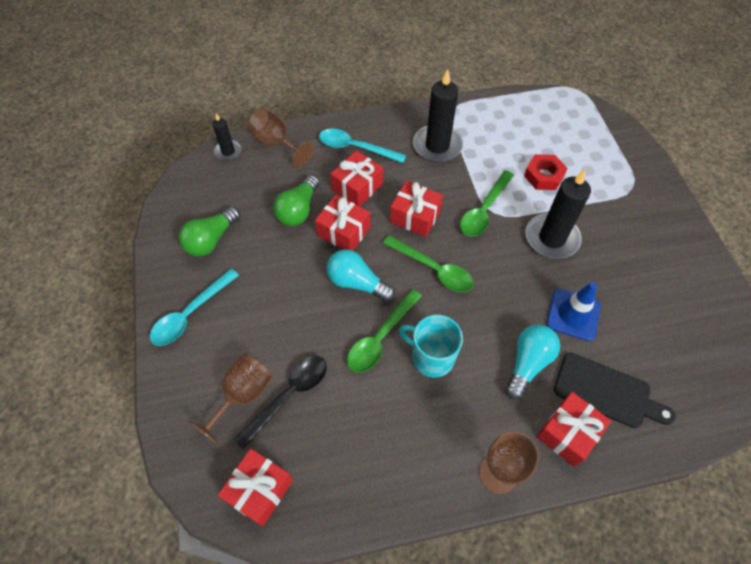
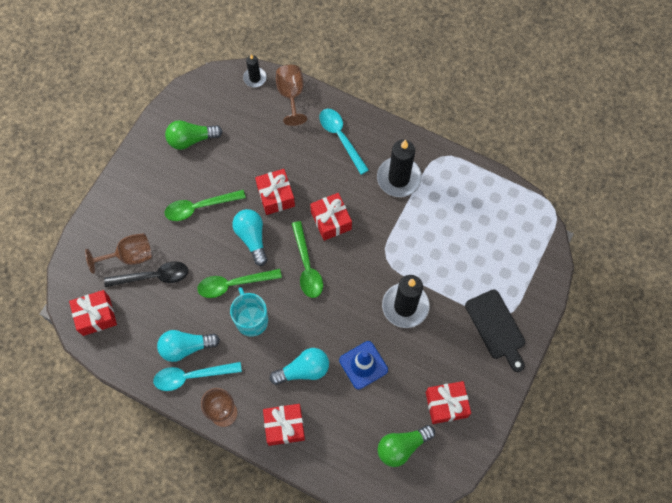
camera: 40 degrees right, 10 degrees up
turquoise spoon [150,269,239,346] -> turquoise spoon moved to [153,362,242,391]
green light bulb [273,175,319,226] -> green light bulb moved to [378,425,435,467]
red gift [330,151,383,207] -> red gift moved to [426,381,471,424]
green spoon [460,170,514,236] -> green spoon moved to [165,190,246,221]
red nut [524,154,568,190] -> none
black cutting board [554,353,676,428] -> black cutting board moved to [465,289,525,372]
none -> turquoise light bulb [157,330,220,362]

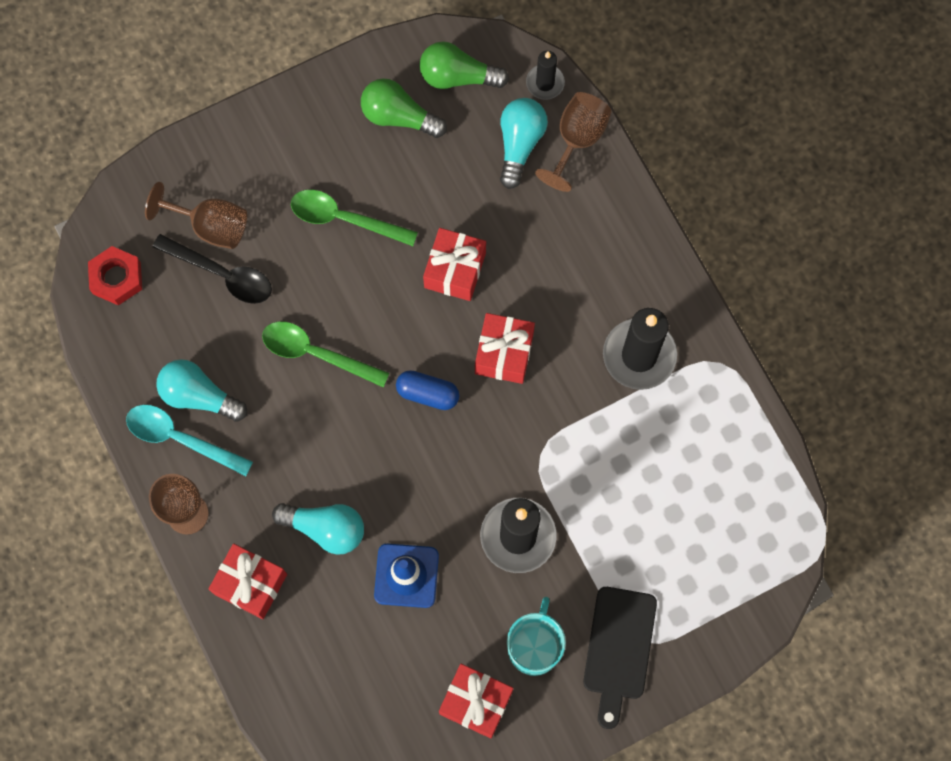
camera: 35 degrees right, 5 degrees up
red gift [69,290,117,336] -> red nut [88,246,142,305]
turquoise mug [230,287,268,337] -> turquoise mug moved to [507,597,566,676]
turquoise light bulb [232,209,268,266] -> turquoise light bulb moved to [500,98,548,189]
green spoon [291,221,323,298] -> blue capsule [396,370,459,410]
turquoise spoon [319,109,369,175] -> none
green light bulb [378,425,435,467] -> green light bulb moved to [419,41,509,89]

